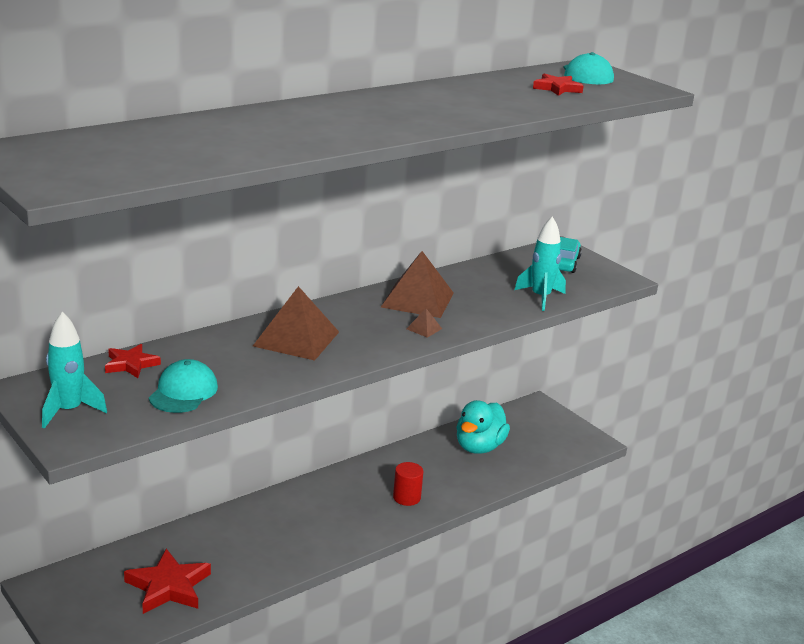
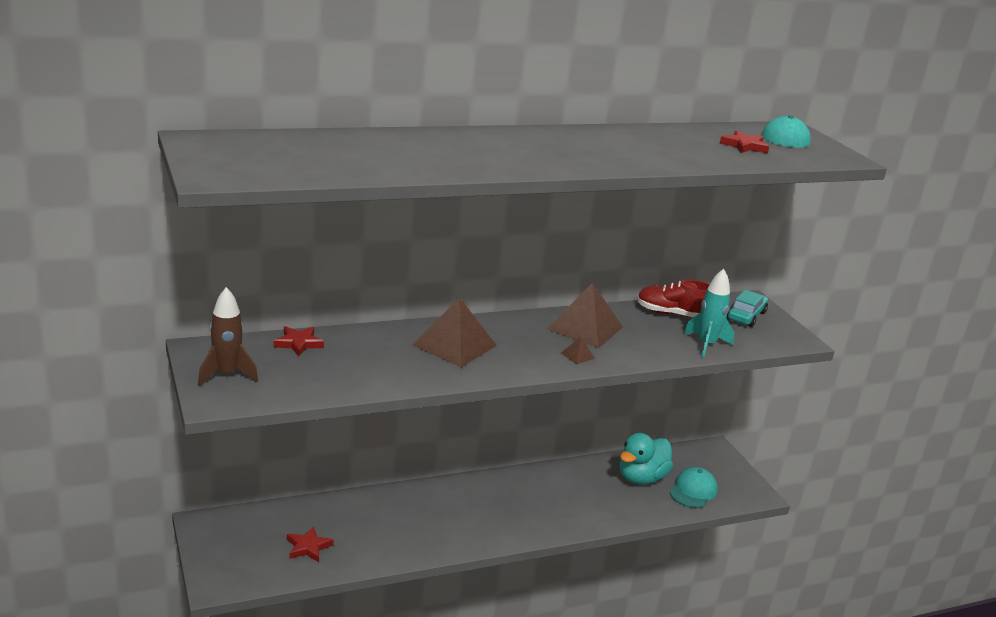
camera: 15 degrees right, 0 degrees up
turquoise rocket [42,312,107,429] -> brown rocket [198,287,258,386]
red star [124,549,211,614] -> red star [287,526,334,562], size x0.61
turquoise cap [149,359,218,413] -> turquoise cap moved to [670,467,718,508]
red cylinder [393,462,424,506] -> none
none -> red shoe [637,280,710,318]

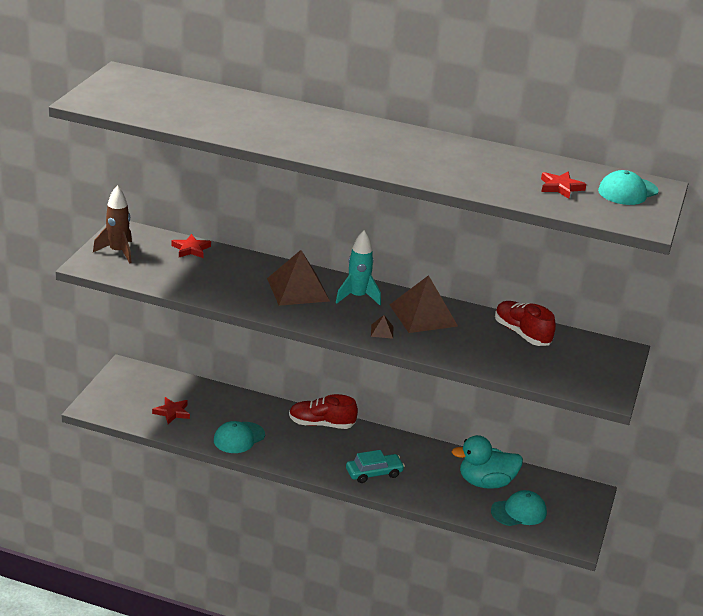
camera: 40 degrees right, 5 degrees up
turquoise rocket [684,269,734,358] -> turquoise rocket moved to [336,230,381,305]
turquoise car [727,290,768,327] -> turquoise car moved to [346,450,405,483]
none -> turquoise cap [214,421,265,453]
none -> red shoe [289,394,358,429]

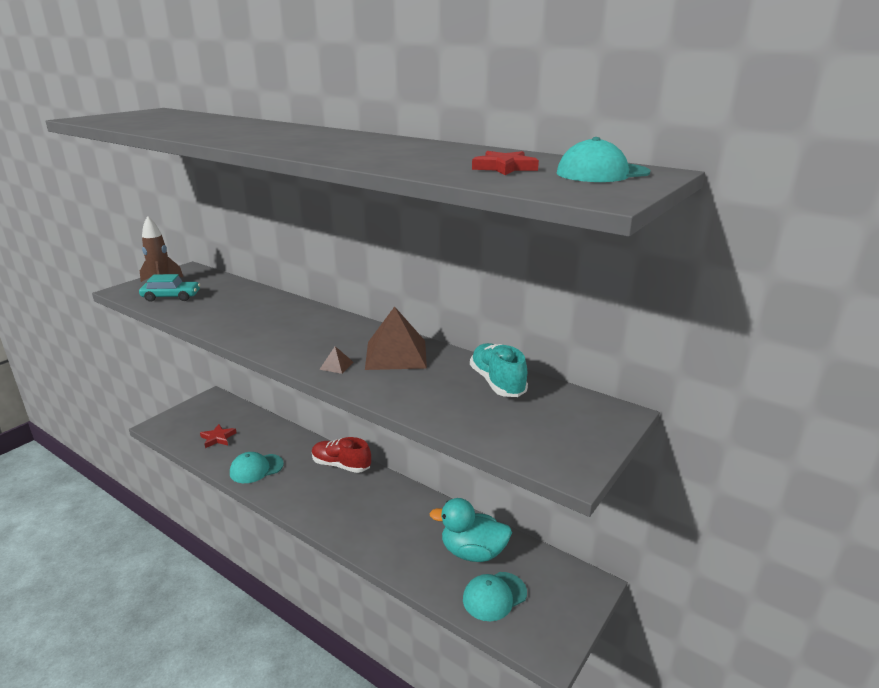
camera: 20 degrees right, 5 degrees down
red star [171,234,211,258] -> none
brown pyramid [267,250,330,306] -> none
turquoise rocket [336,230,381,305] -> none
turquoise car [346,450,405,483] -> turquoise car moved to [139,274,200,302]
turquoise cap [491,490,547,526] -> turquoise cap turned 150 degrees clockwise [463,572,527,621]
red shoe [495,301,556,346] -> turquoise shoe [470,343,528,397]

